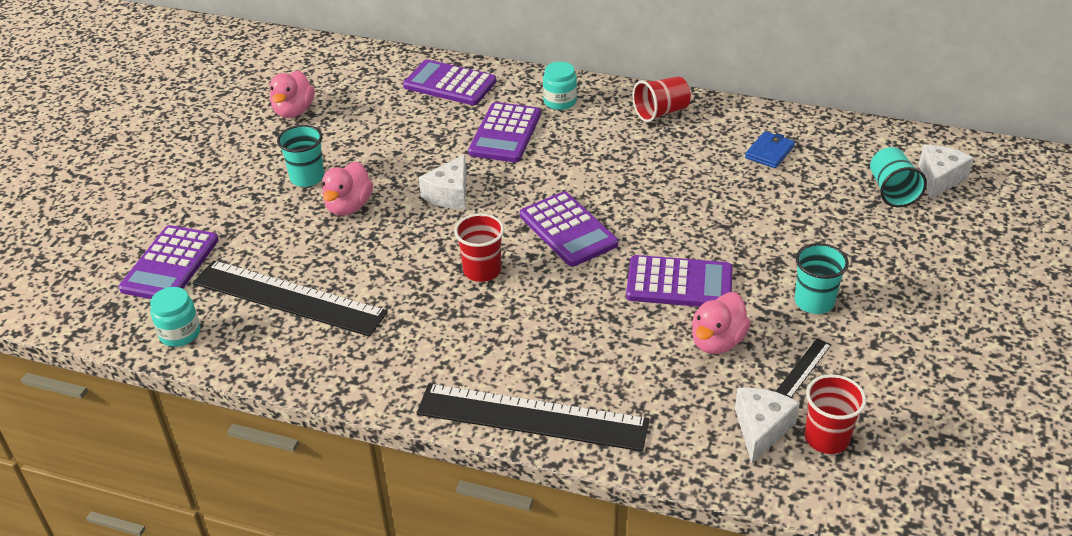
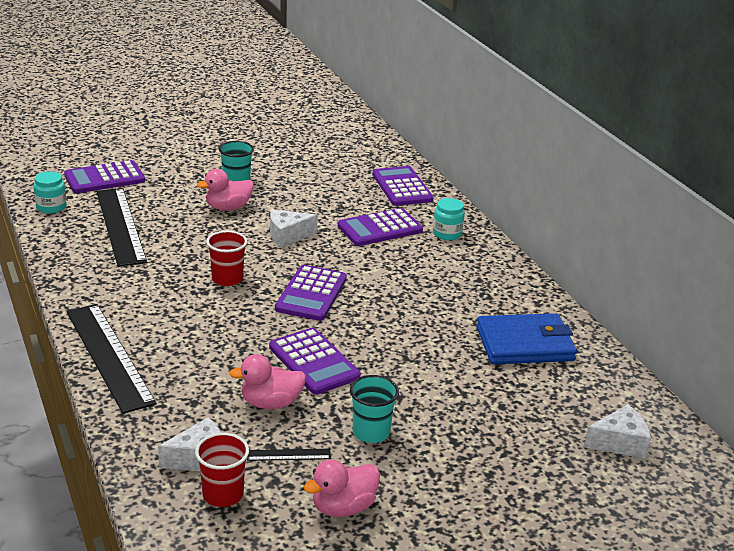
camera: 45 degrees right, 10 degrees down
pink duck [270,70,315,118] -> pink duck moved to [304,460,380,517]
red cup [632,77,691,122] -> none
blue wallet [745,131,795,168] -> blue wallet [476,313,577,364], size x1.99
turquoise cup [870,147,927,207] -> none

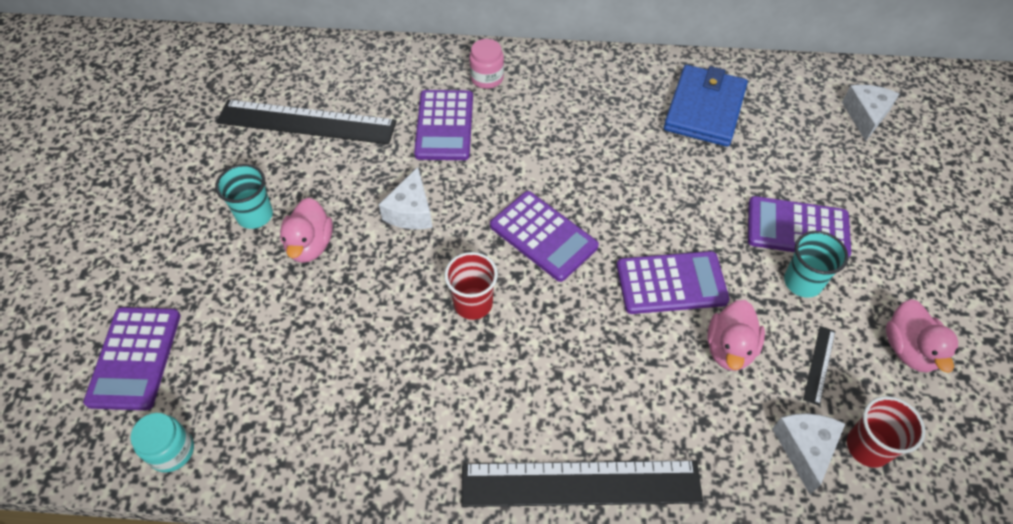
camera: 60 degrees left, 25 degrees up
black ruler [96,188,147,267] -> black ruler moved to [217,100,397,144]
purple calculator [372,166,433,206] -> purple calculator moved to [748,196,851,258]
turquoise jar [433,198,465,240] -> pink jar [469,39,504,89]

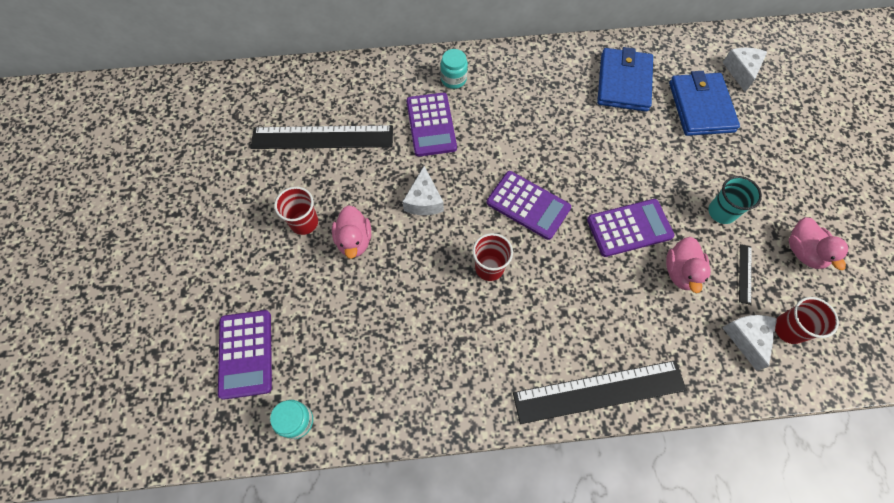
camera: 10 degrees left, 10 degrees up
turquoise cup [215,164,273,229] -> red cup [274,187,318,235]
pink jar [469,39,504,89] -> turquoise jar [440,49,468,89]
purple calculator [748,196,851,258] -> none
none -> blue wallet [669,71,740,136]

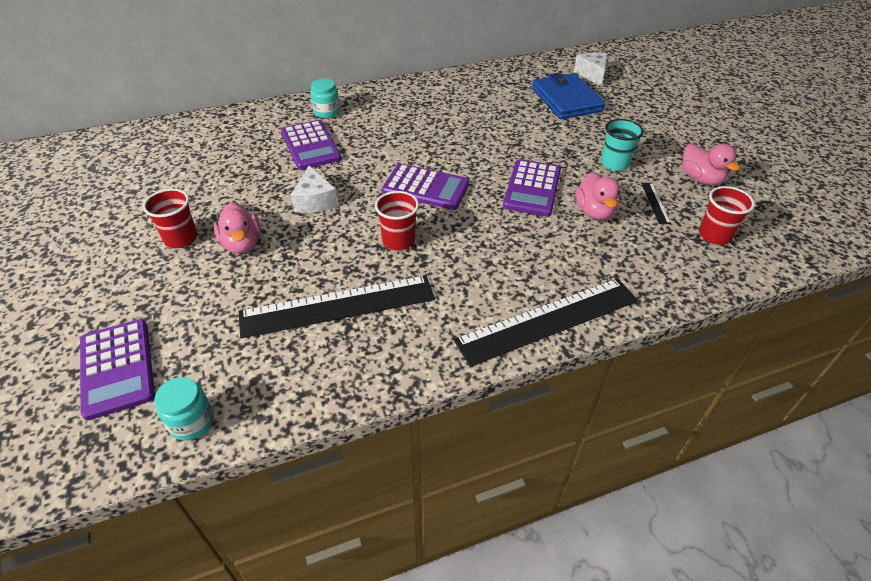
camera: 15 degrees left, 20 degrees down
black ruler [251,125,393,149] -> black ruler moved to [239,275,435,338]
purple calculator [587,199,674,257] -> purple calculator turned 135 degrees clockwise [503,159,561,216]
blue wallet [597,47,653,112] -> none
white cheese [722,315,777,371] -> none

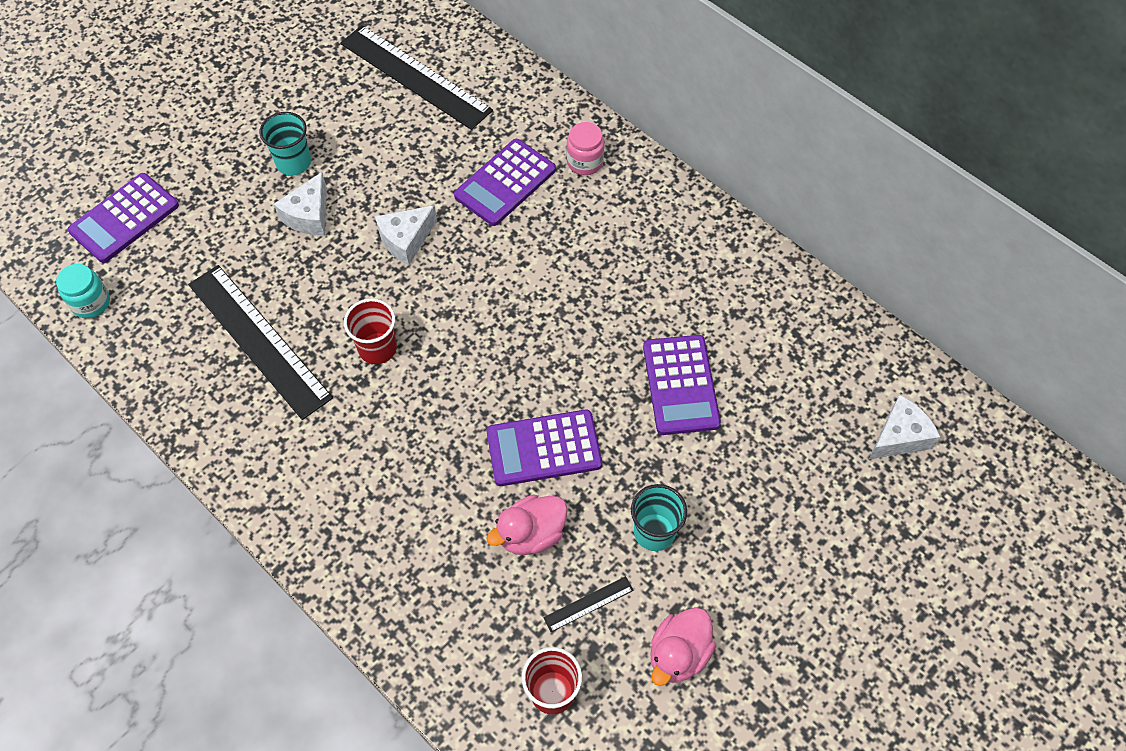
camera: 65 degrees right, 15 degrees up
red cup [143,189,197,248] -> turquoise cup [260,112,311,176]
pink duck [214,203,261,254] -> white cheese [274,172,327,235]
turquoise jar [310,78,340,118] -> pink jar [567,122,604,175]
purple calculator [382,164,470,210] -> purple calculator moved to [643,335,721,435]
black ruler [454,278,638,367] -> black ruler moved to [340,25,493,130]
blue wallet [532,73,606,119] -> none

